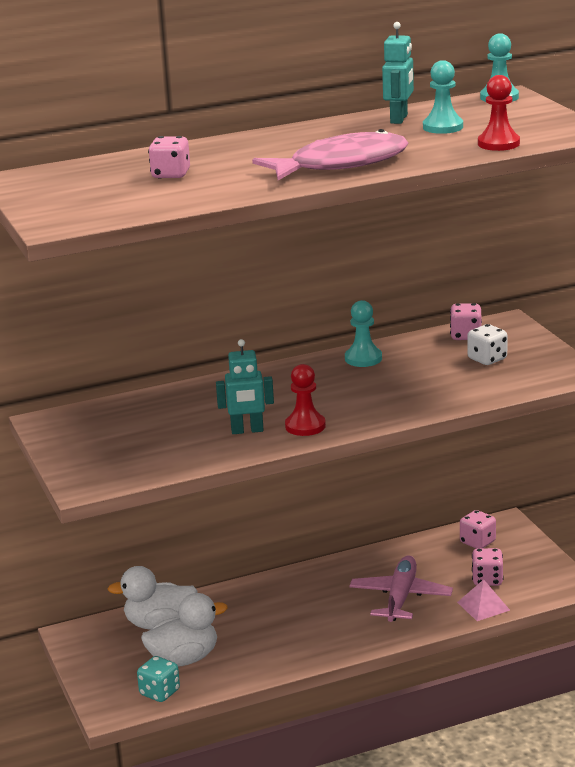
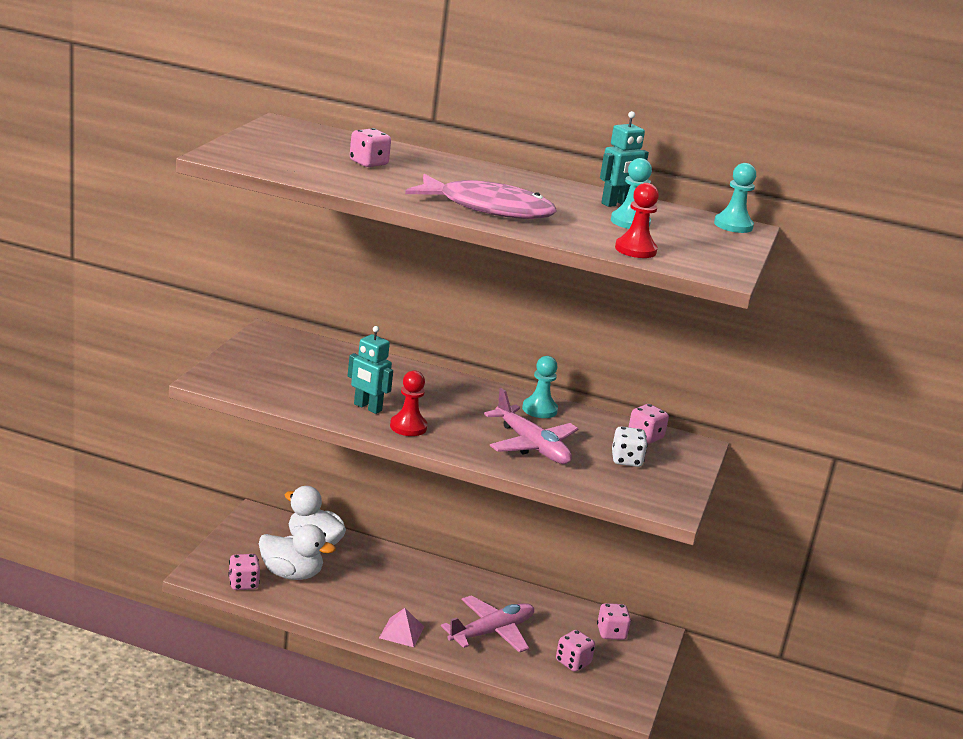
camera: 35 degrees right, 0 degrees up
turquoise dice [137,656,180,702] -> pink dice [228,554,260,590]
pink pyramid [457,579,510,621] -> pink pyramid moved to [379,608,424,647]
none -> pink plane [484,388,578,464]

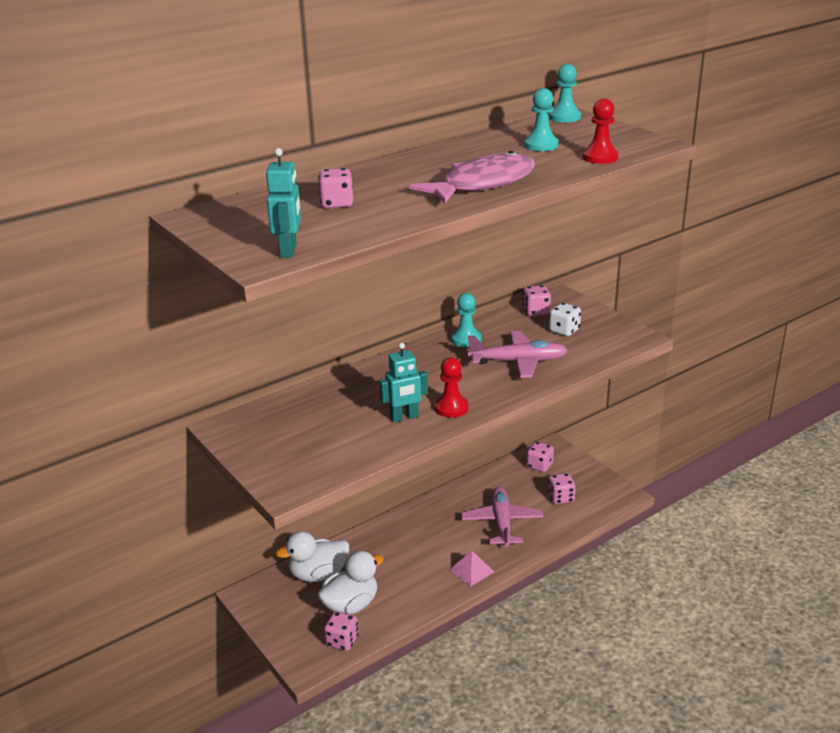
camera: 50 degrees left, 5 degrees up
turquoise robot [600,111,649,207] -> turquoise robot moved to [266,148,301,258]

